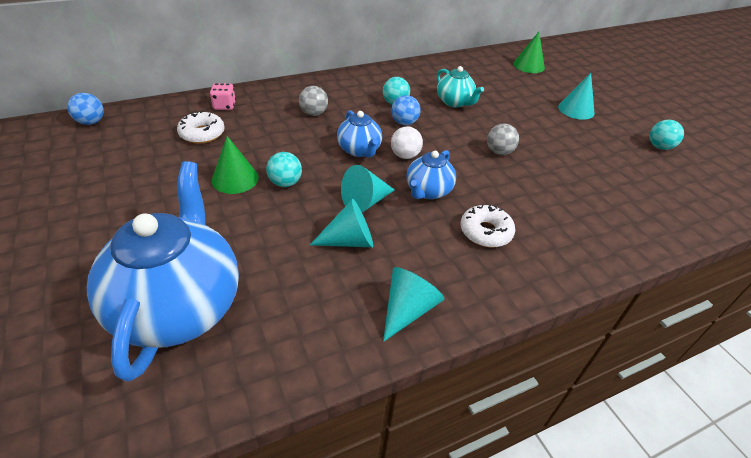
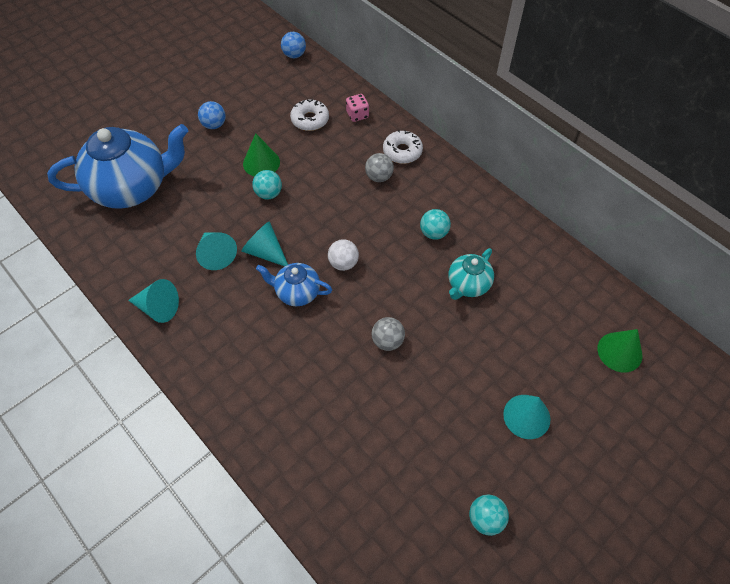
camera: 75 degrees right, 15 degrees up
blue teapot [337,110,382,157] -> none
blue ball [391,95,421,125] -> blue ball moved to [198,101,226,129]
white donut [460,204,515,247] -> white donut moved to [383,130,423,164]

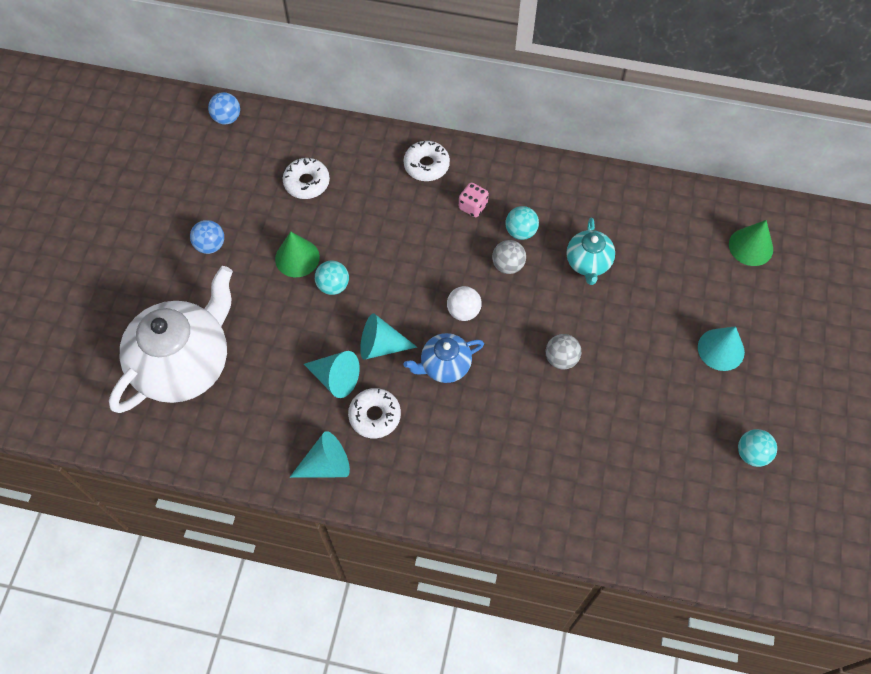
camera: 35 degrees left, 5 degrees up
blue teapot [47,124,188,209] -> white teapot [109,266,233,413]
pink dice [346,94,369,122] -> pink dice moved to [459,182,489,217]
grey ball [365,153,394,182] -> grey ball moved to [492,240,526,274]
none -> white donut [348,388,401,438]

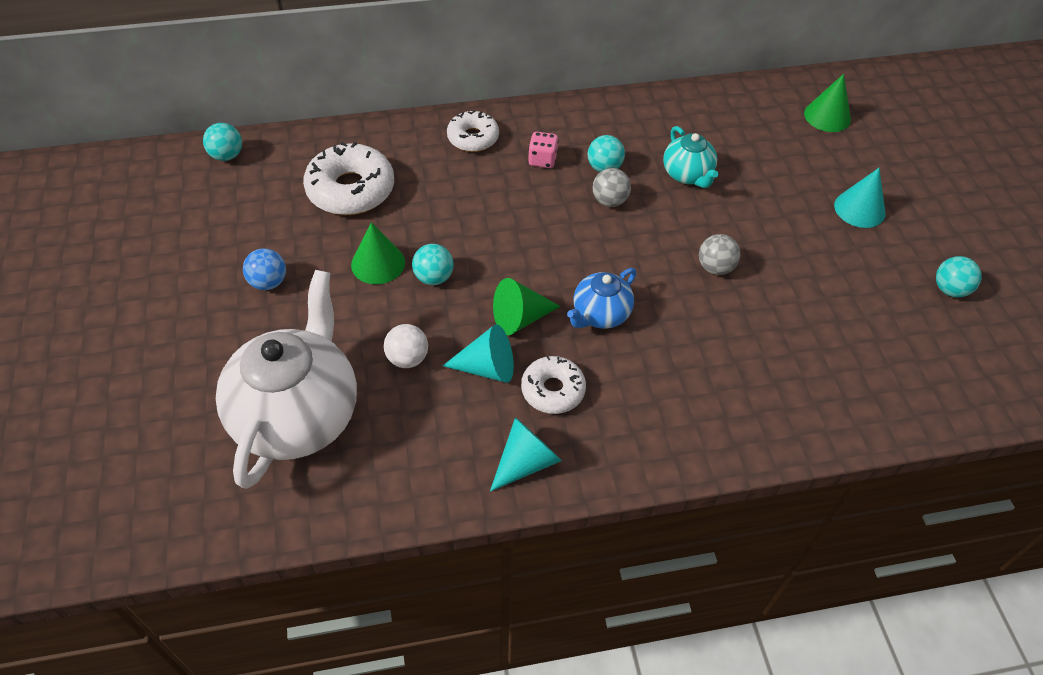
camera: 25 degrees left, 10 degrees down
blue ball [208,92,240,125] -> turquoise ball [203,123,242,161]
white donut [283,158,330,199] -> white donut [303,142,394,215], size x1.62
turquoise cone [360,313,417,360] -> green cone [493,278,560,335]
white ball [447,286,482,321] -> white ball moved to [384,324,428,368]

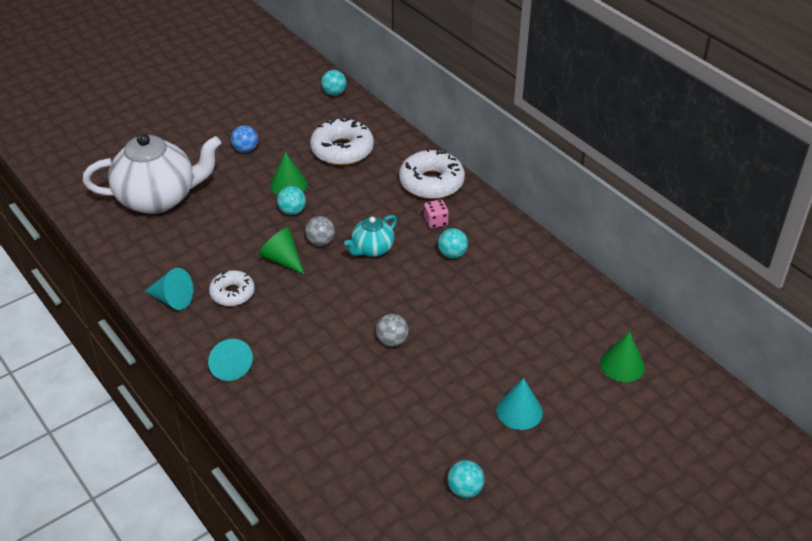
camera: 65 degrees right, 10 degrees down
white ball [384,324,428,368] -> none
turquoise cone [442,324,514,383] -> turquoise cone moved to [208,339,253,381]
white donut [447,110,499,152] -> white donut [399,148,465,199], size x1.62
blue teapot [567,268,636,329] -> none
grey ball [592,168,631,207] -> grey ball moved to [305,216,335,246]
turquoise teapot [663,126,718,188] -> turquoise teapot moved to [344,215,397,257]

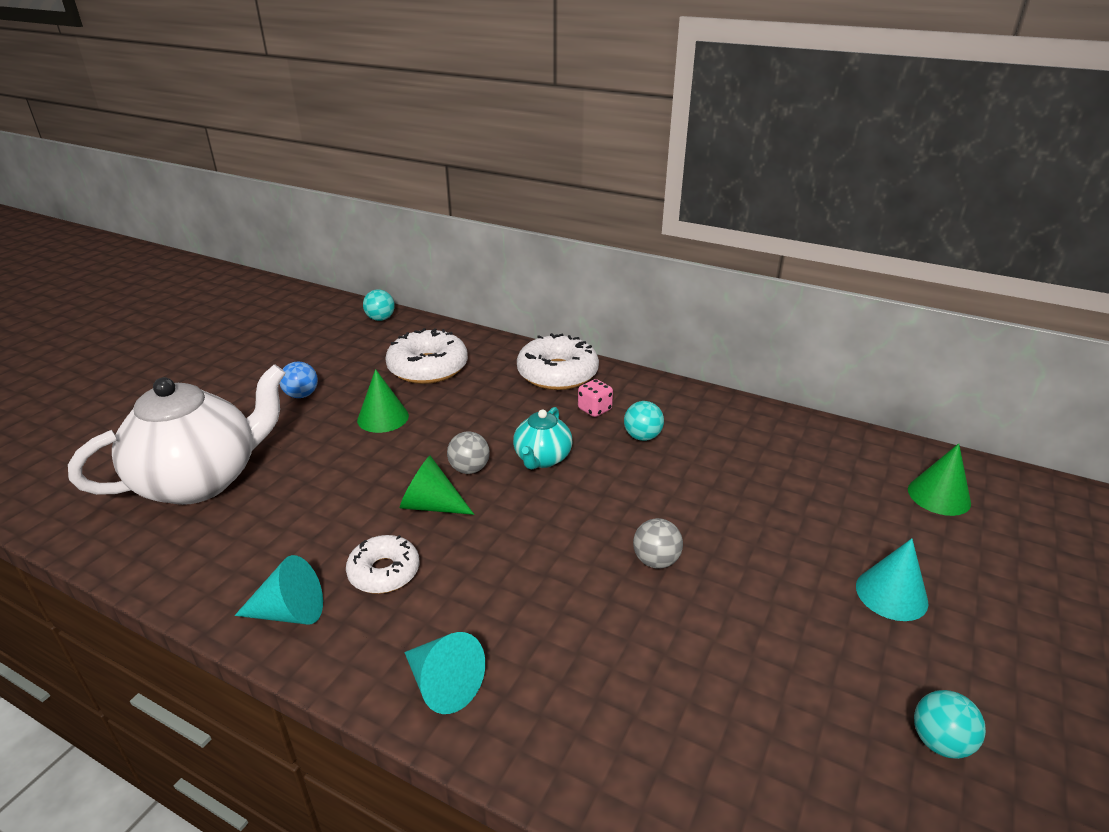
camera: 25 degrees left, 10 degrees down
turquoise ball [277,186,306,215] -> none

